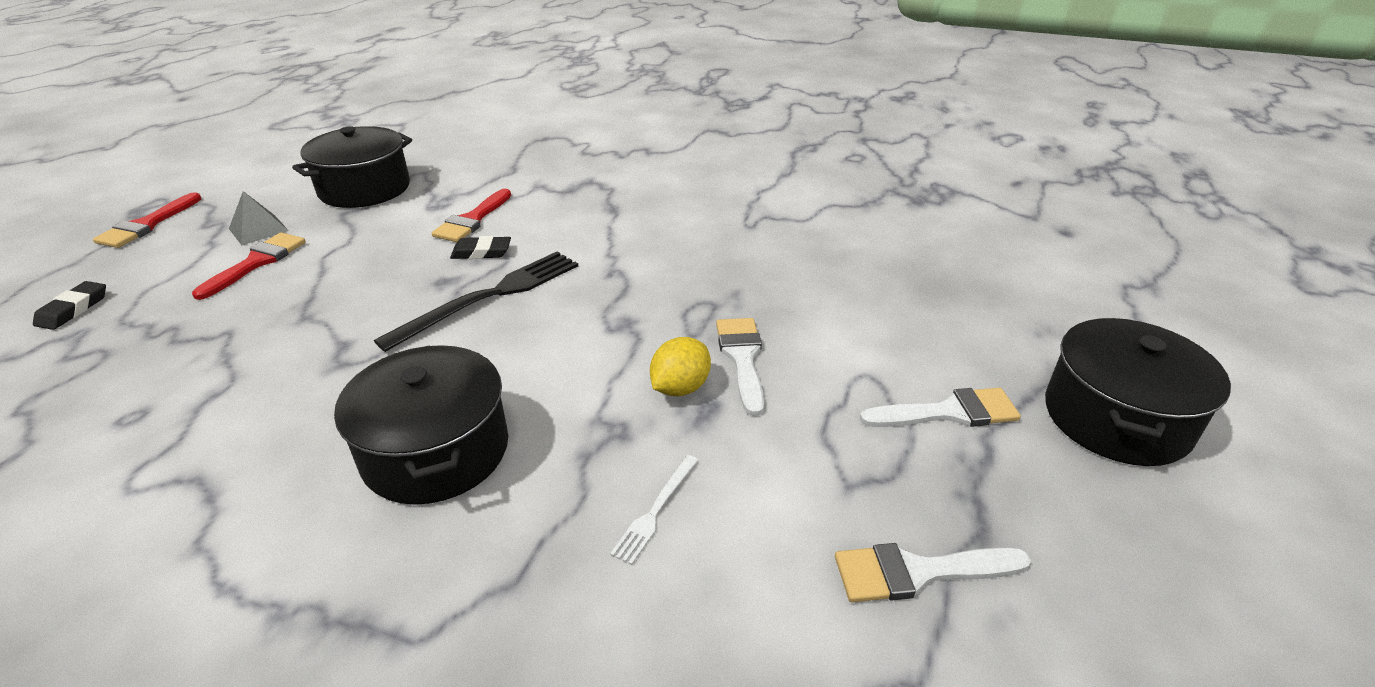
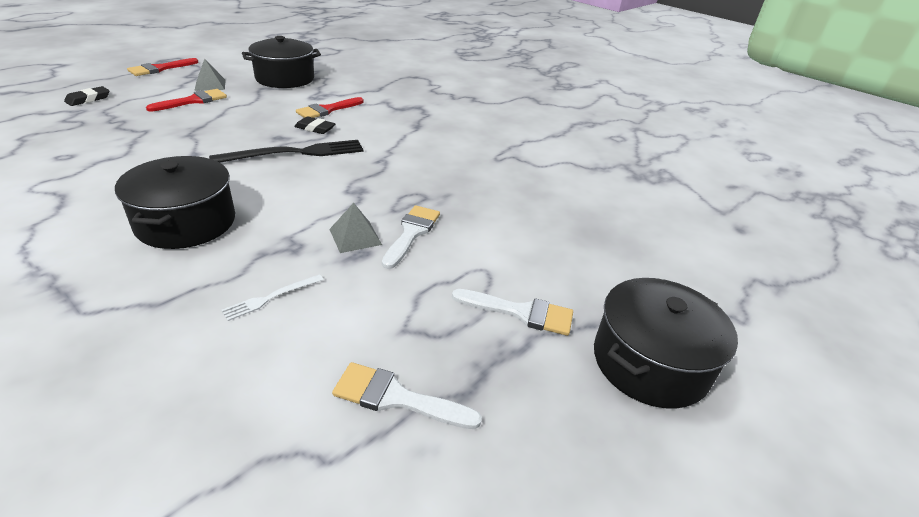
camera: 20 degrees right, 0 degrees up
yellow lemon [650,337,711,396] -> grey pyramid [329,203,382,253]

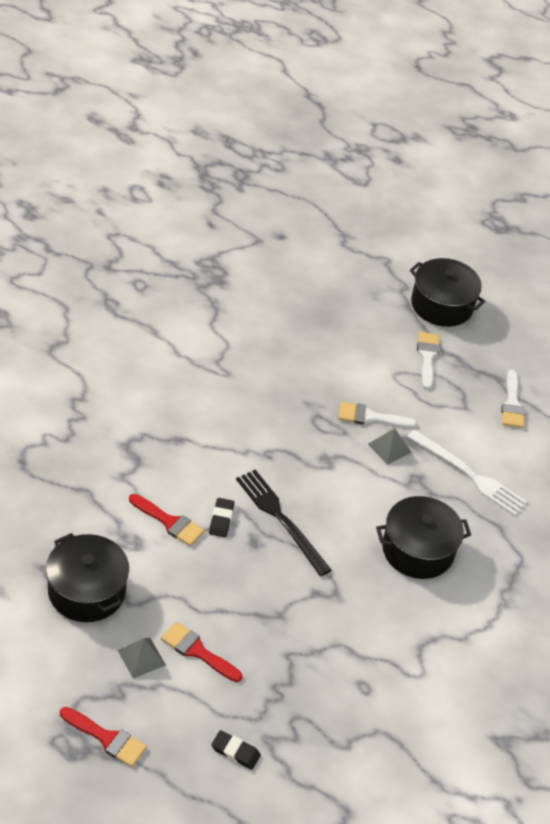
camera: 105 degrees left, 10 degrees up
white fork [221,274,323,321] -> white fork [407,429,527,516], size x2.11

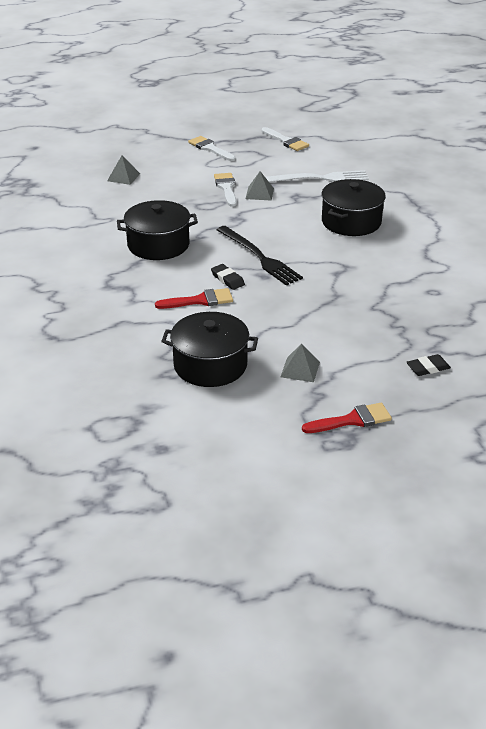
camera: 40 degrees left, 10 degrees down
red brush [161,622,242,682] -> none
black fork [236,470,332,576] -> black fork turned 135 degrees counterclockwise [217,226,303,286]
white brush [338,402,417,428] -> white brush turned 120 degrees clockwise [214,173,237,207]
black pot [410,258,485,327] -> black pot moved to [117,200,198,260]
none -> grey pyramid [107,156,140,185]

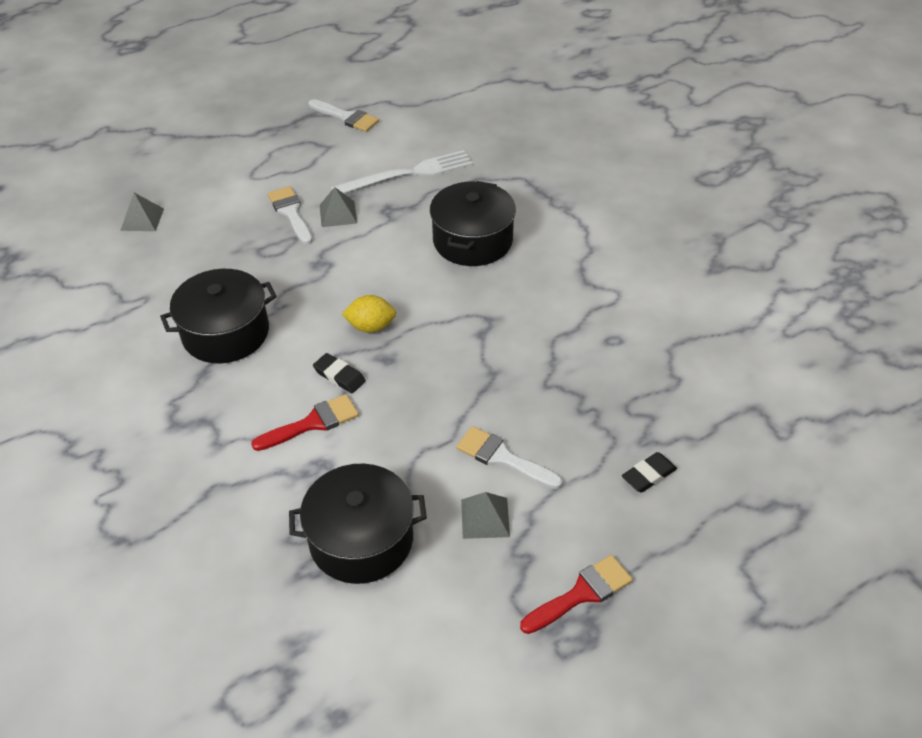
camera: 15 degrees left, 10 degrees up
white brush [188,136,236,161] -> white brush moved to [456,426,562,489]
black fork [217,226,303,286] -> yellow lemon [342,295,396,333]

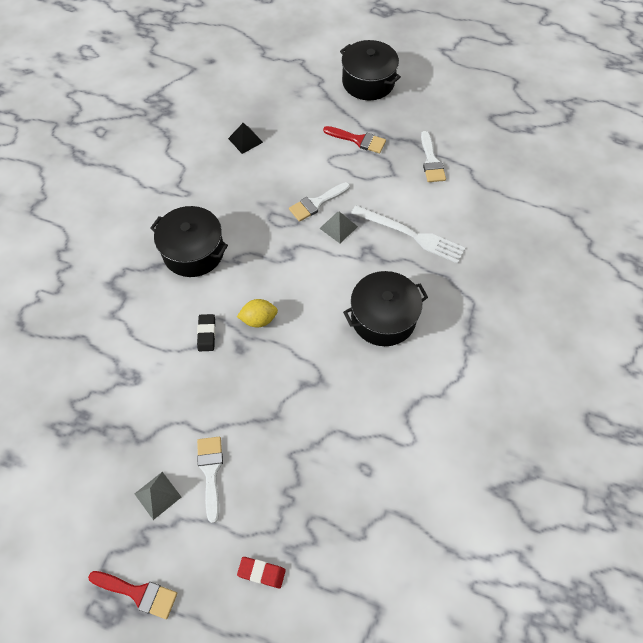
camera: 50 degrees right, 15 degrees up
grey pyramid [120,193,164,231] -> black pyramid [228,123,263,154]
red brush [251,394,359,451] -> red brush moved to [323,126,386,153]
white brush [268,186,313,244] -> white brush turned 150 degrees counterclockwise [289,182,350,222]
black pot [289,464,427,584] -> black pot moved to [340,40,401,100]
yellow lemon [342,295,396,333] -> yellow lemon turned 60 degrees counterclockwise [237,299,278,328]
black eraser [622,452,677,493] -> red eraser [237,557,286,588]

